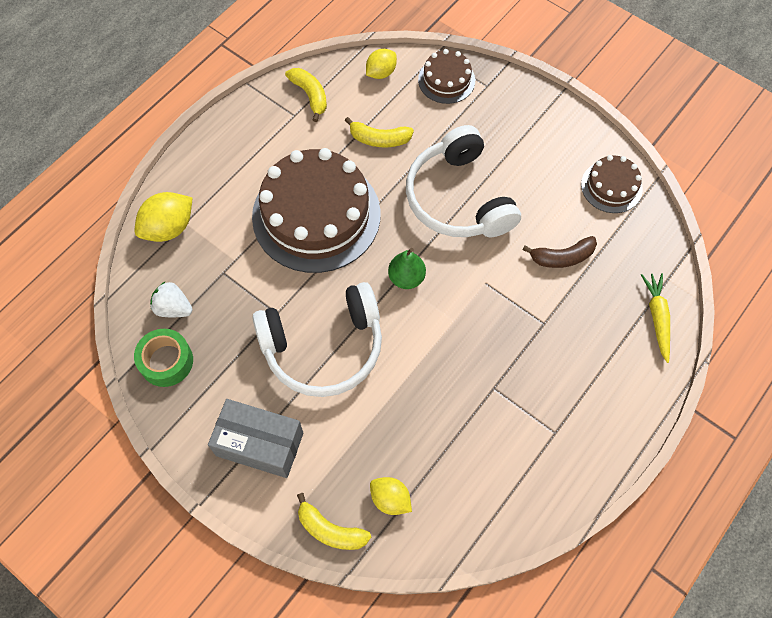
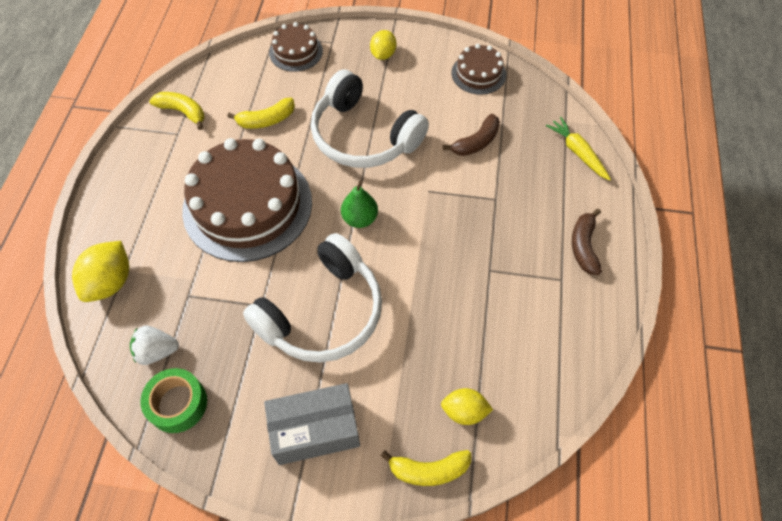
camera: 30 degrees left, 5 degrees down
yellow lemon [366,49,397,79] -> yellow lemon moved to [370,30,396,60]
none -> brown banana [572,209,602,275]

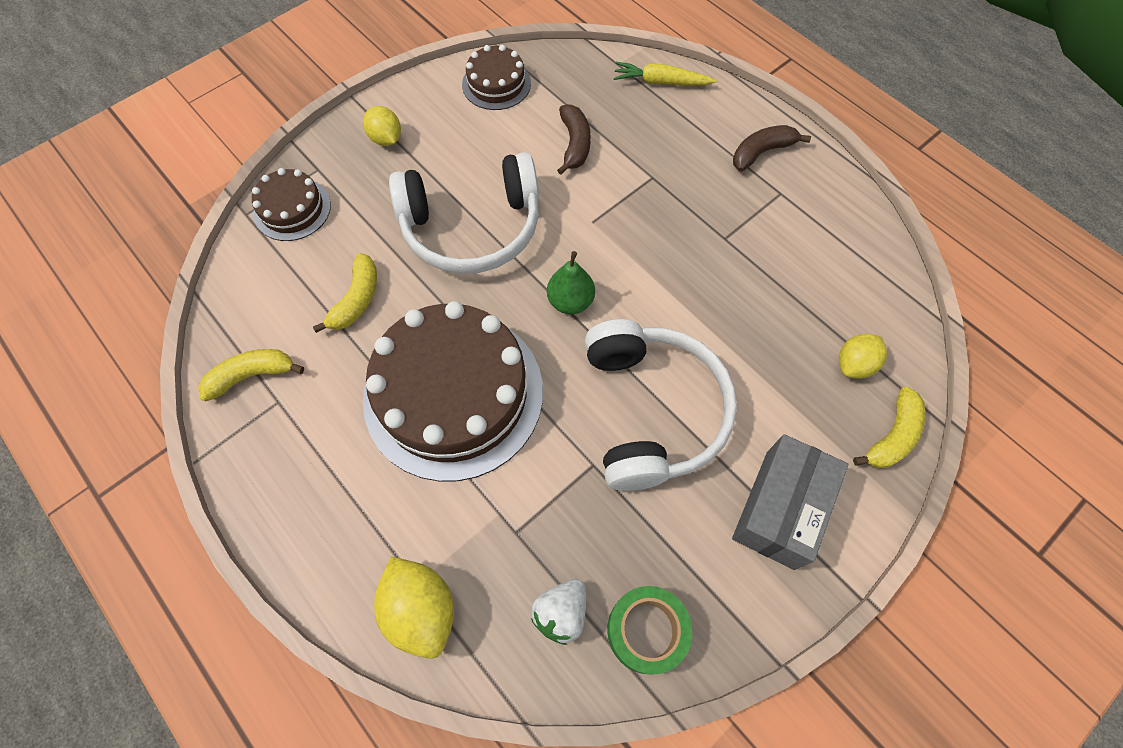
camera: 50 degrees left, 5 degrees up
brown banana [572,209,602,275] -> brown banana turned 105 degrees clockwise [733,125,811,171]

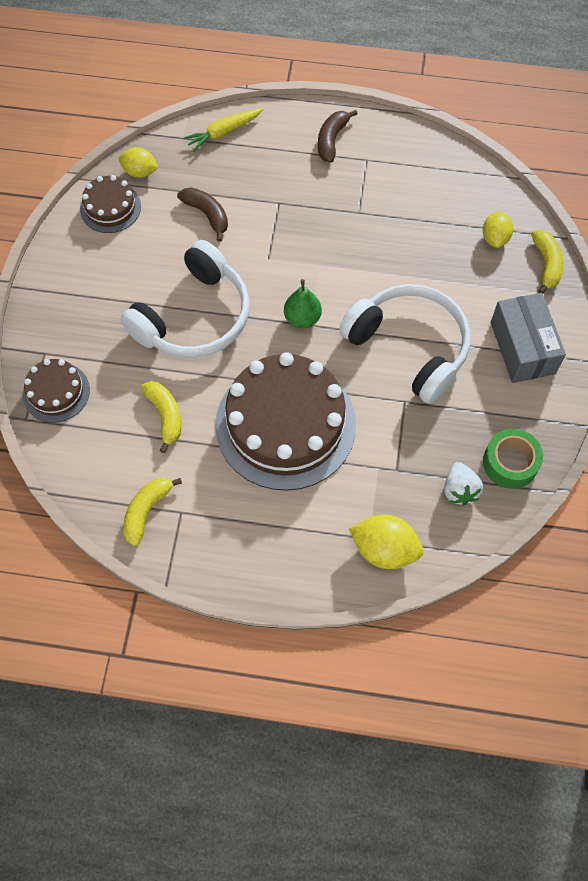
camera: 40 degrees left, 0 degrees up
yellow lemon [363,106,401,146] -> yellow lemon moved to [119,147,159,178]

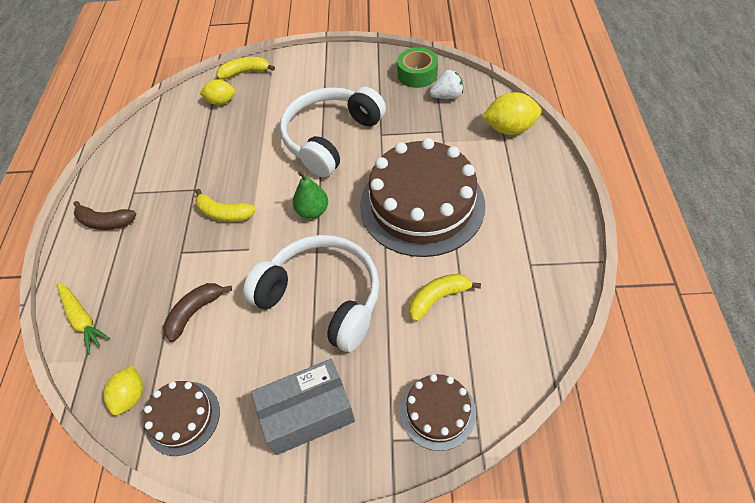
camera: 95 degrees left, 10 degrees down
yellow banana [123,478,182,546] -> yellow banana moved to [195,189,256,222]
yellow lemon [349,515,423,569] -> yellow lemon turned 75 degrees clockwise [482,92,542,135]
grey box [491,293,566,383] -> grey box moved to [251,359,355,455]

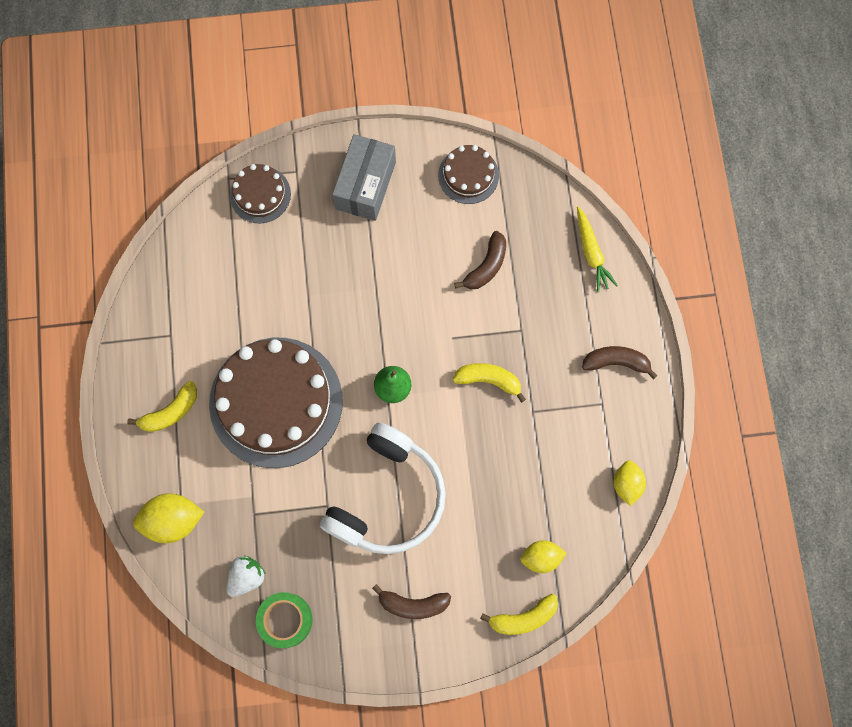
camera: 170 degrees right, 20 degrees up
yellow carrot [57,282,110,354] -> yellow carrot turned 150 degrees counterclockwise [577,206,618,292]
yellow lemon [103,365,143,415] -> yellow lemon moved to [614,460,646,506]
white headphones [243,235,379,352] -> none
grey box [251,359,355,455] -> grey box turned 45 degrees counterclockwise [332,134,396,221]
yellow banana [409,274,481,322] -> yellow banana moved to [127,381,197,432]
white strawberry [430,70,463,99] -> white strawberry turned 150 degrees clockwise [227,556,266,597]
none -> brown banana [372,584,451,619]

